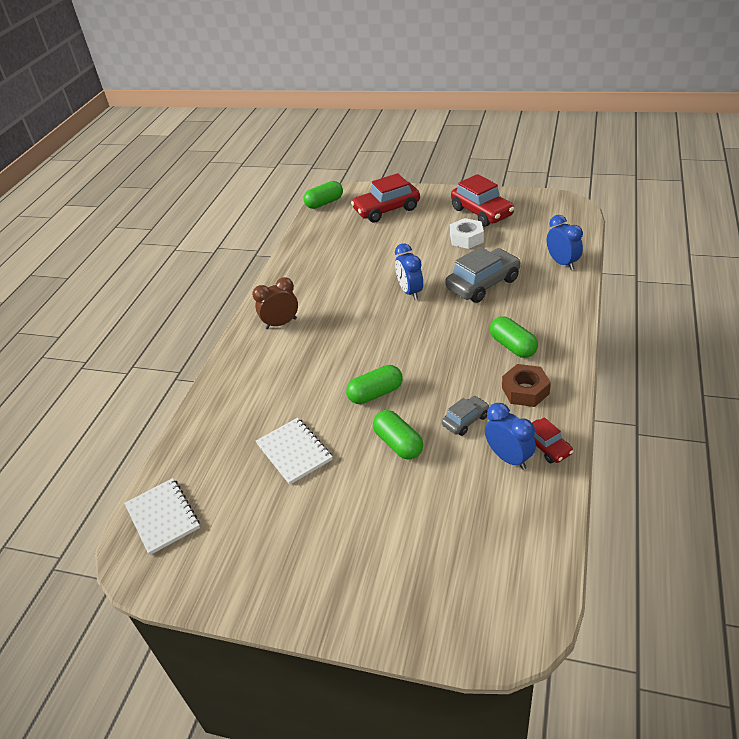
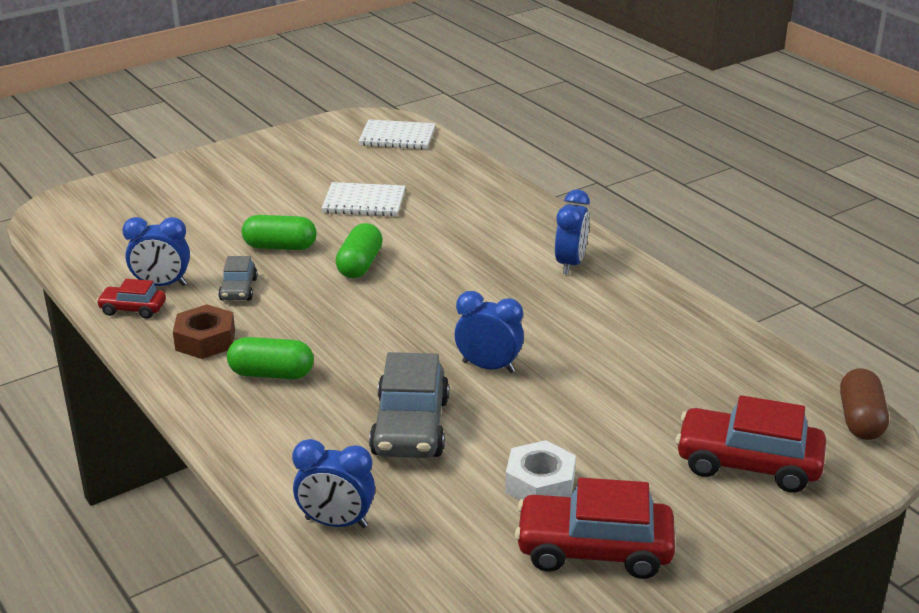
camera: 125 degrees right, 10 degrees down
brown clock [252,277,298,329] -> blue clock [555,189,590,275]
green capsule [303,181,343,209] -> brown capsule [840,368,889,440]
red car [351,173,420,223] -> red car turned 90 degrees counterclockwise [676,395,826,493]

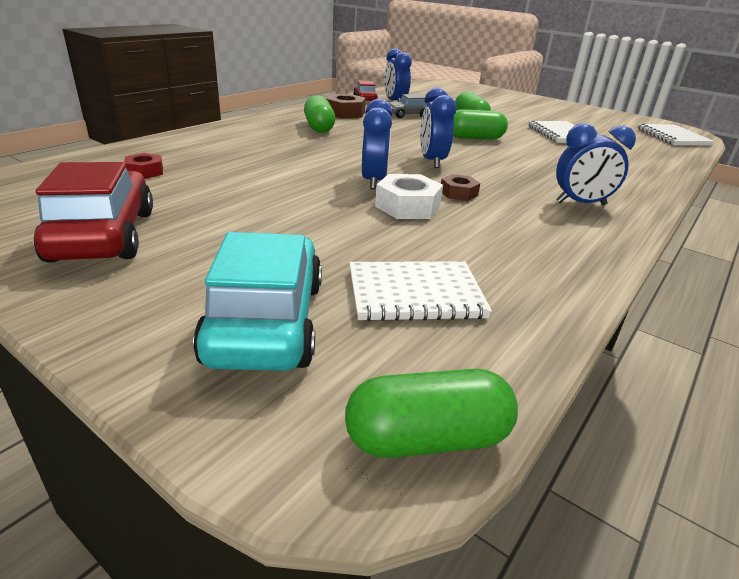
camera: 70 degrees right, 0 degrees up
blue clock [292,439,375,528] -> blue clock moved to [420,87,457,168]
grey car [369,352,449,458] -> none
white nut [505,440,576,500] -> white nut moved to [375,174,443,219]
red car [676,395,826,493] -> turquoise car [193,232,322,371]
brown capsule [840,368,889,440] -> green capsule [345,369,518,458]
none -> red nut [124,153,163,179]
none -> white notebook [349,262,492,321]
none -> brown nut [441,174,480,201]

